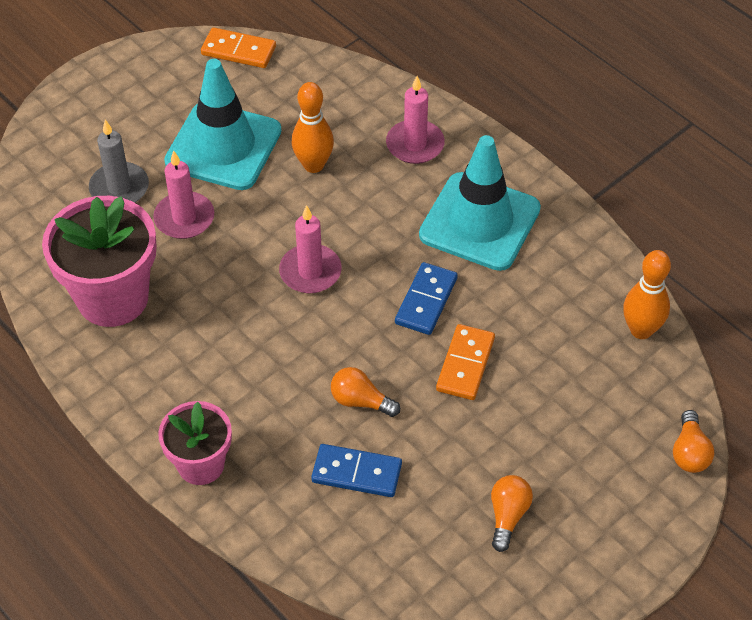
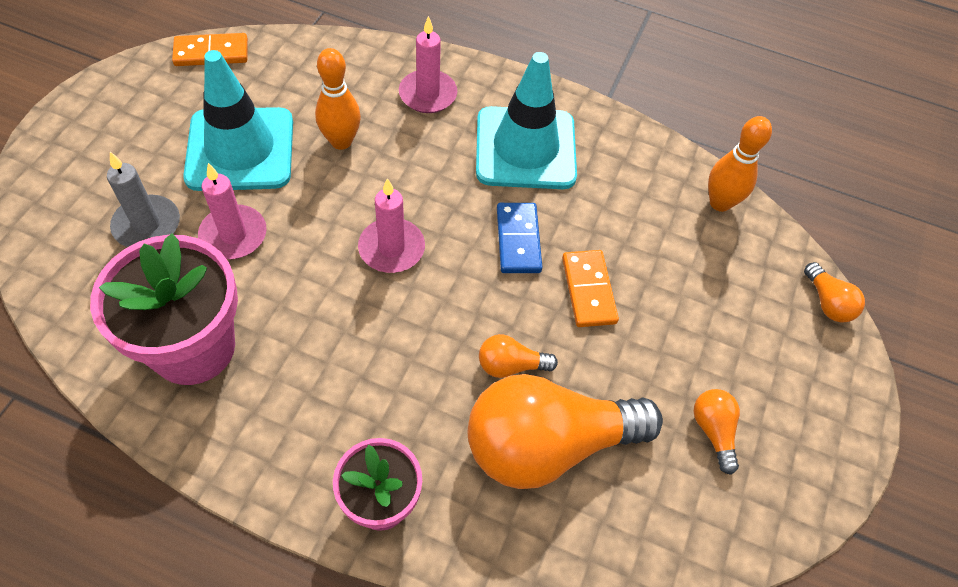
camera: 30 degrees left, 5 degrees up
blue domino [311,444,402,497] -> orange light bulb [468,374,663,489]

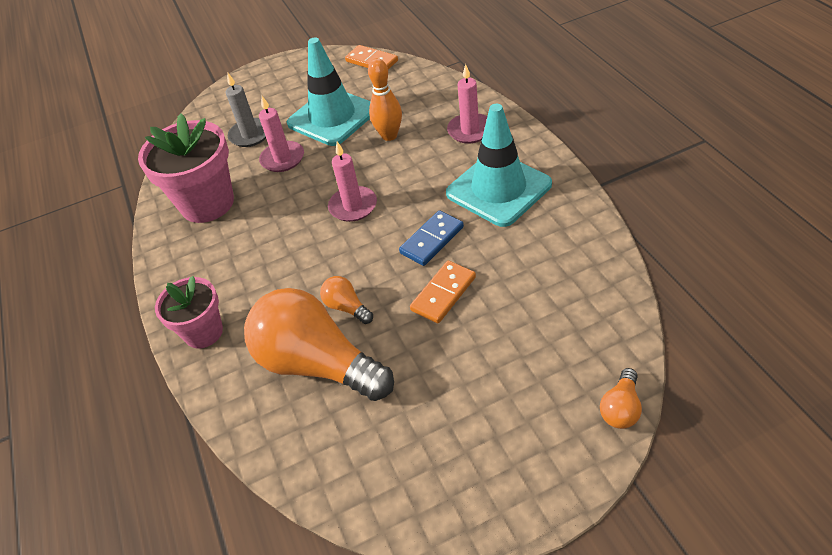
camera: 55 degrees right, 10 degrees down
orange light bulb [694,389,740,475] -> none
orange bowling pin [708,116,772,212] -> none

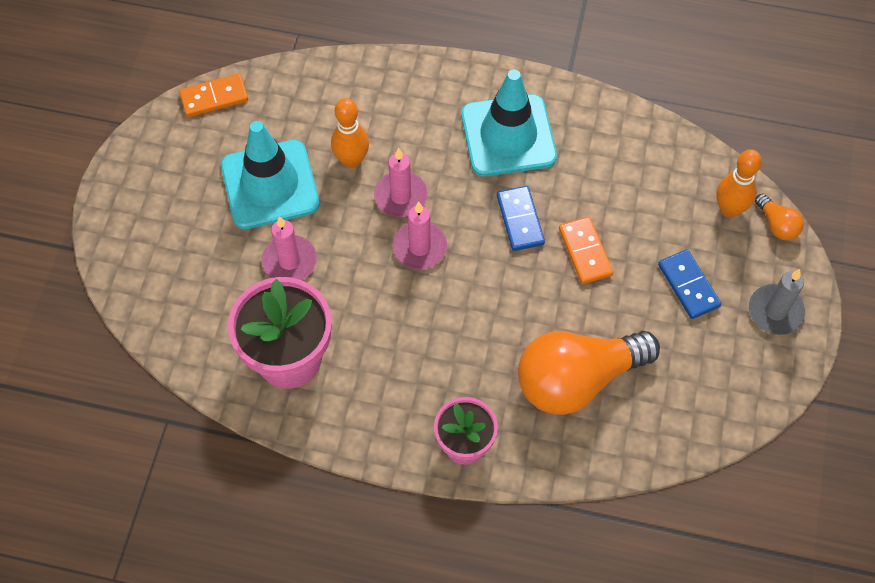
camera: 60 degrees left, 15 degrees up
grey candle [226,72,266,147] -> grey candle moved to [749,269,805,335]
orange light bulb [320,276,373,324] -> none
pink candle [447,64,487,143] -> pink candle moved to [374,148,428,217]
none -> blue domino [658,249,721,319]
none -> orange bowling pin [716,149,762,218]

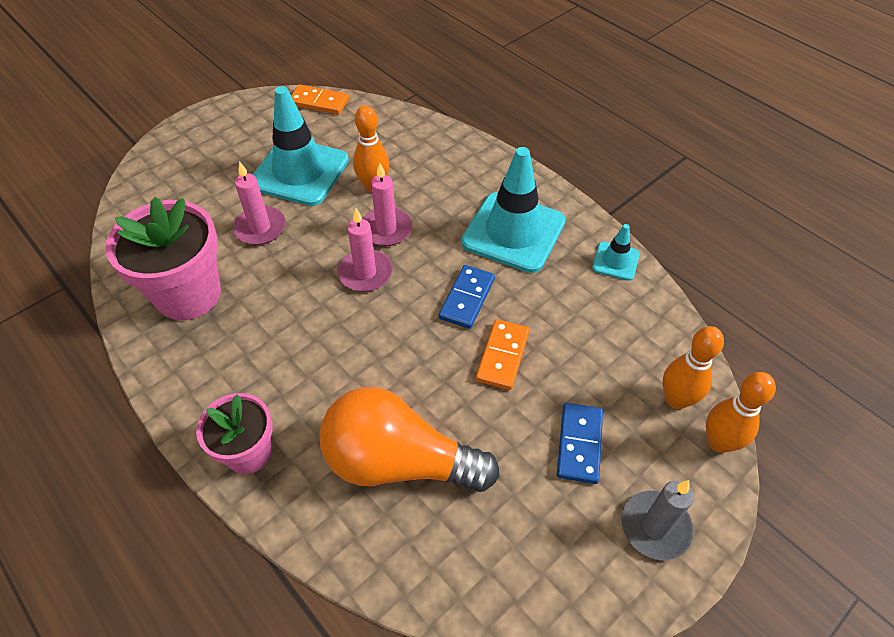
camera: 35 degrees right, 10 degrees down
orange light bulb [755,193,804,240] -> orange bowling pin [706,372,776,453]
none -> turquoise traffic cone [592,224,640,281]

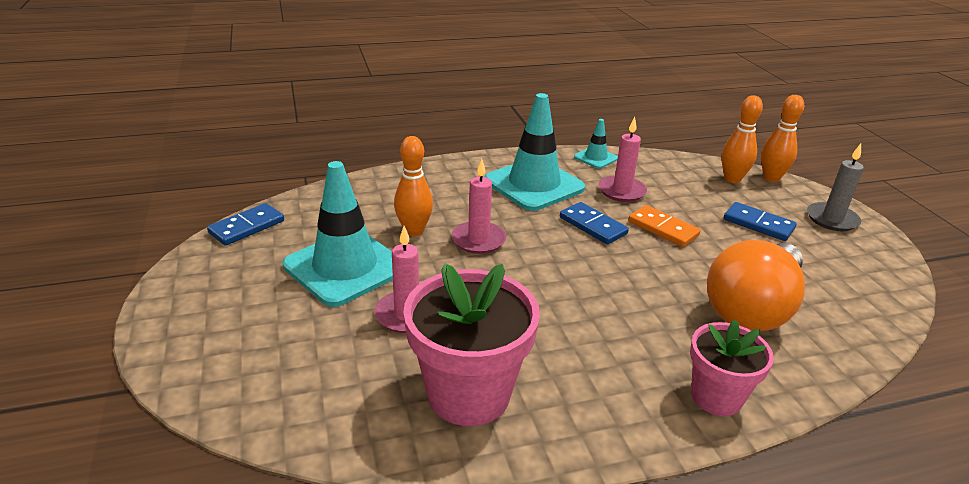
camera: 65 degrees left, 20 degrees down
orange domino [291,85,349,115] -> blue domino [207,203,284,246]
pink candle [338,208,393,292] -> pink candle moved to [599,117,647,202]

